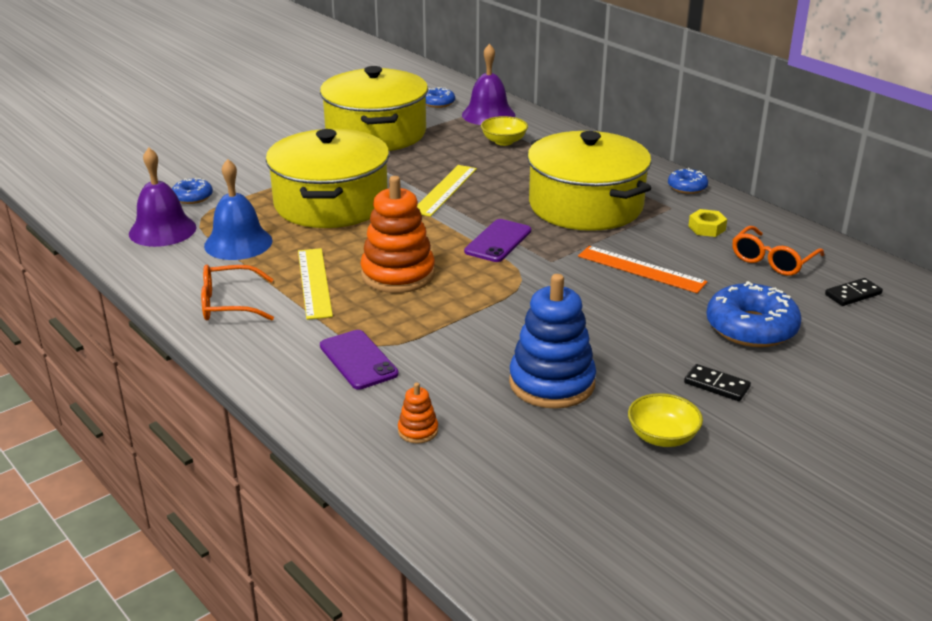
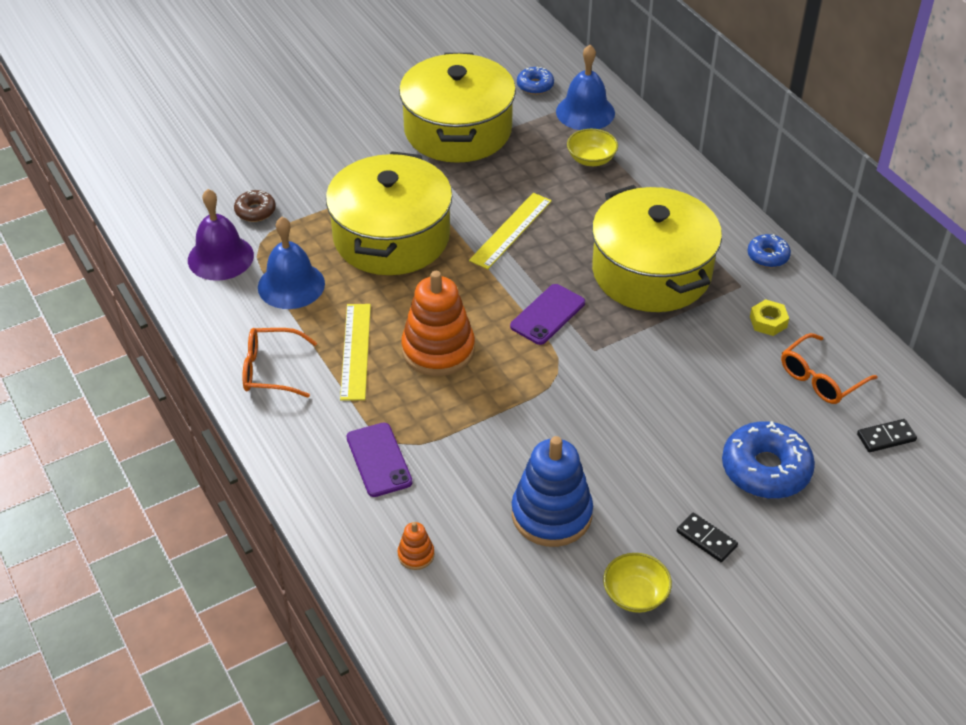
camera: 10 degrees right, 15 degrees up
blue donut [172,178,213,204] -> brown donut [234,190,276,222]
purple bell [462,44,516,125] -> blue bell [556,45,615,130]
orange ruler [578,246,707,293] -> none

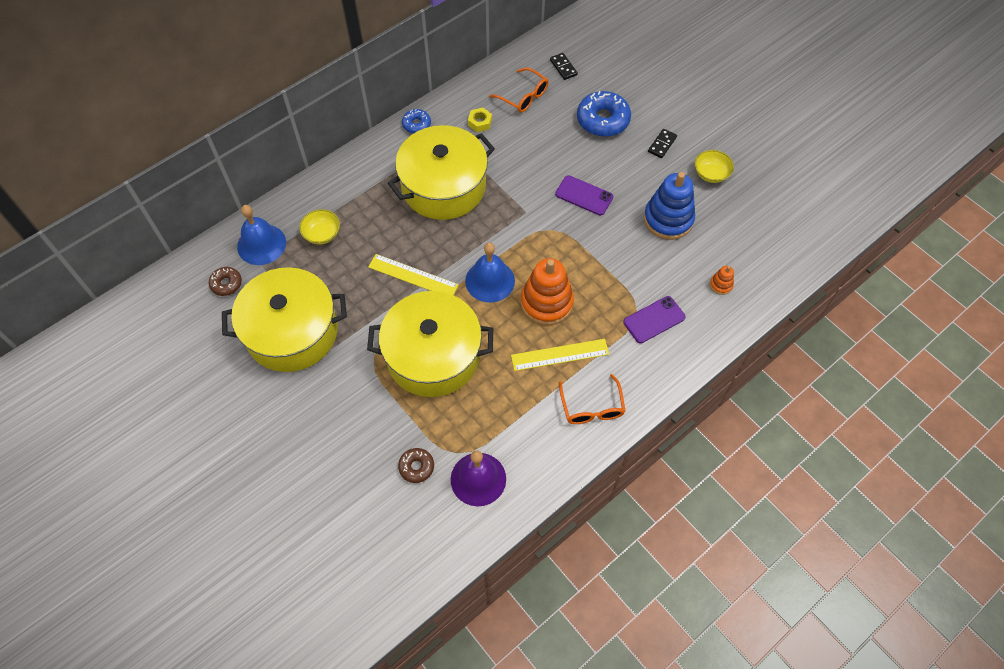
camera: 100 degrees left, 15 degrees up
blue bell [258,217,325,309] -> blue bell moved to [465,243,515,303]
purple phone [510,284,585,345] -> purple phone moved to [555,175,613,215]
blue donut [517,67,554,95] -> brown donut [209,267,242,296]

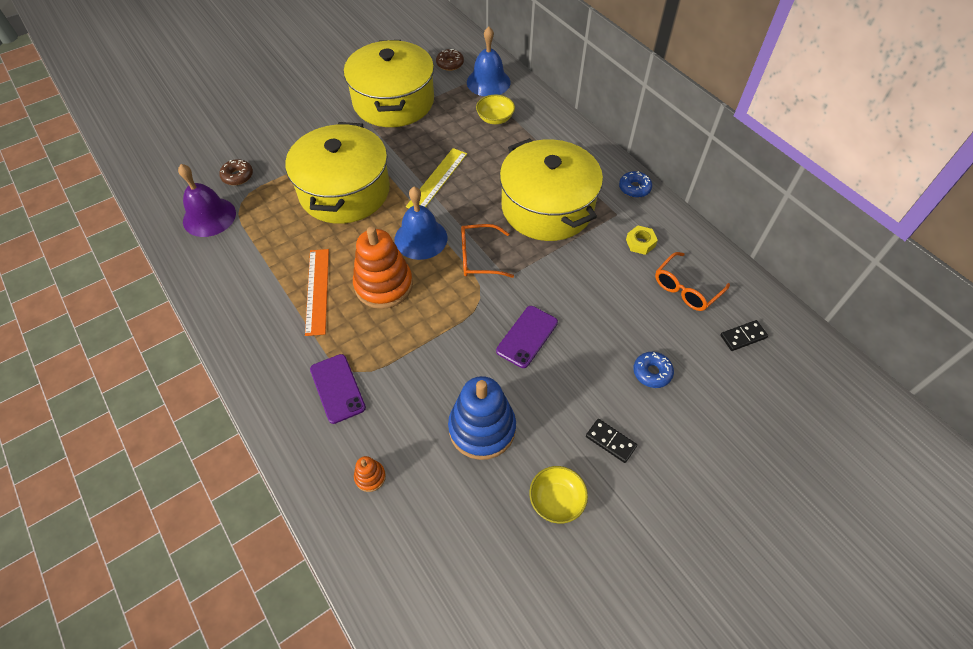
camera: 95 degrees right, 5 degrees down
yellow ruler [511,339,609,371] -> orange ruler [305,249,329,336]
orange glasses [559,374,626,424] -> orange glasses moved to [461,224,514,278]
blue donut [577,91,631,137] -> blue donut [633,352,674,388], size x0.54

